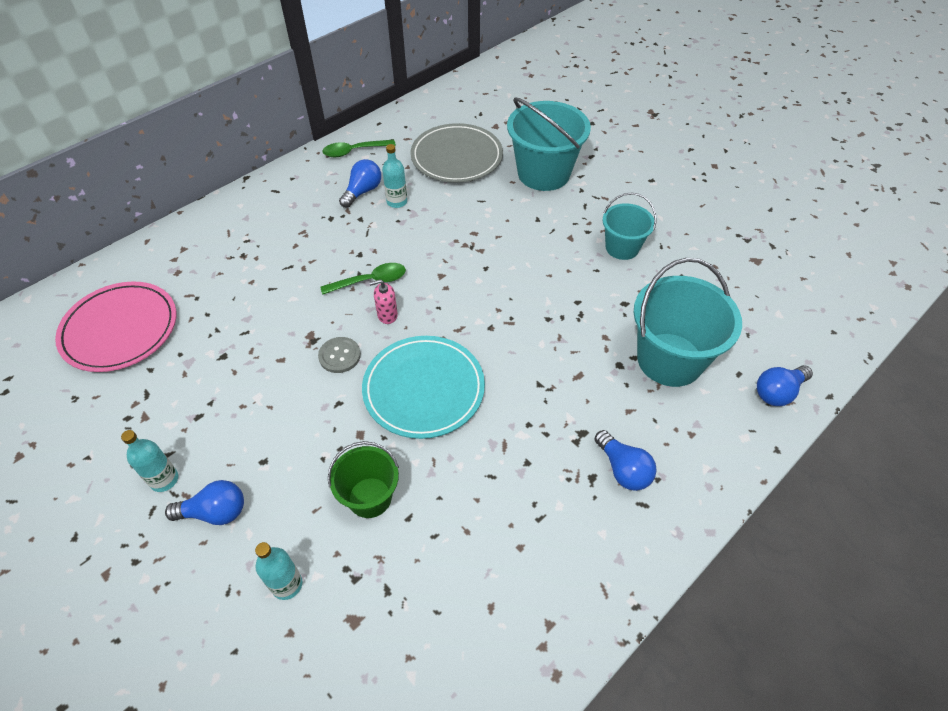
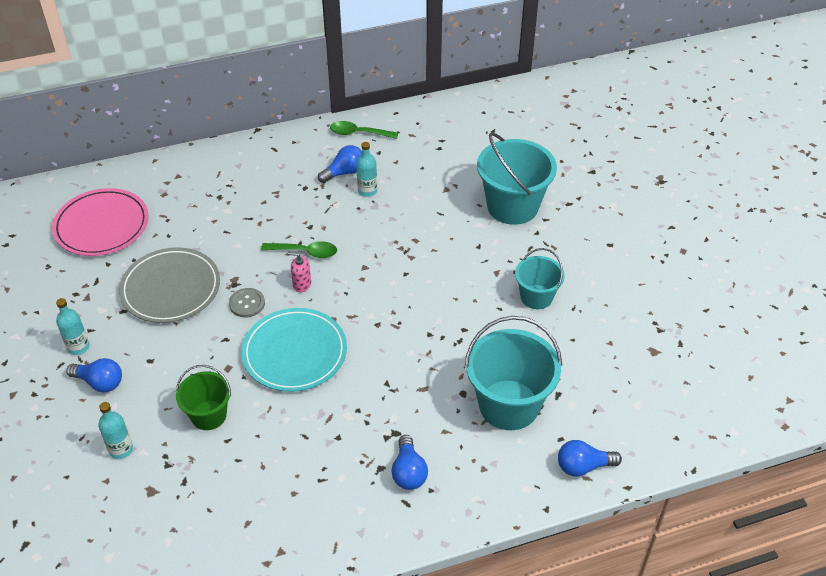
camera: 25 degrees right, 5 degrees down
grey plate [410,123,503,182] -> grey plate moved to [119,247,220,323]

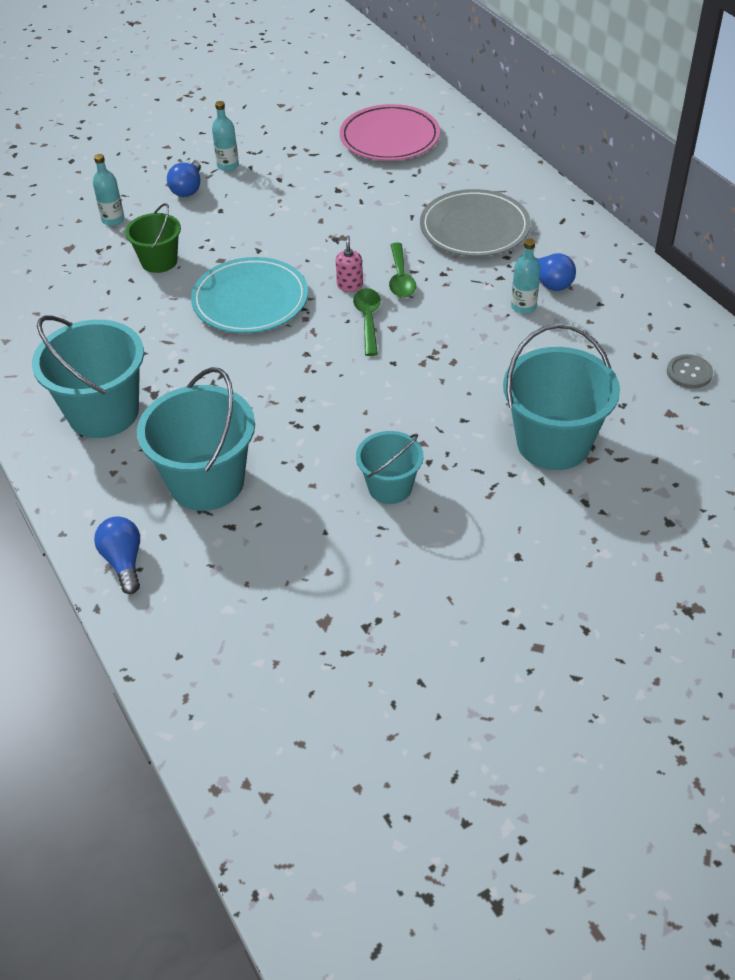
camera: 80 degrees right, 0 degrees up
grey plate [119,247,220,323] -> grey plate moved to [420,189,531,257]
grey button [229,288,265,318] -> grey button moved to [667,354,713,389]
green spoon [330,121,398,139] -> green spoon moved to [353,288,381,356]
blue light bulb [391,435,428,490] -> turquoise bucket [32,315,144,438]

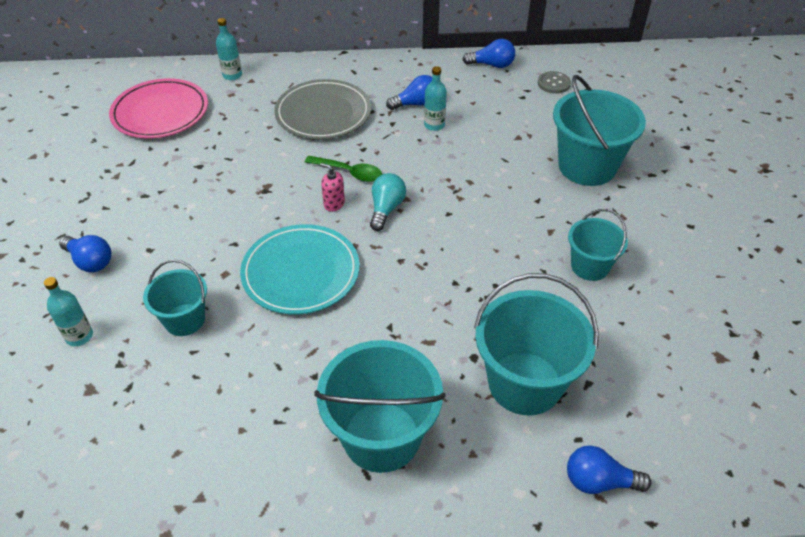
camera: 65 degrees left, 0 degrees up
green bucket [125,203,181,273] -> turquoise bucket [143,260,207,336]
turquoise bottle [212,101,239,171] -> turquoise bottle moved to [216,18,242,80]
green spoon [353,288,381,356] -> turquoise light bulb [370,173,406,231]
none -> blue light bulb [462,39,515,68]

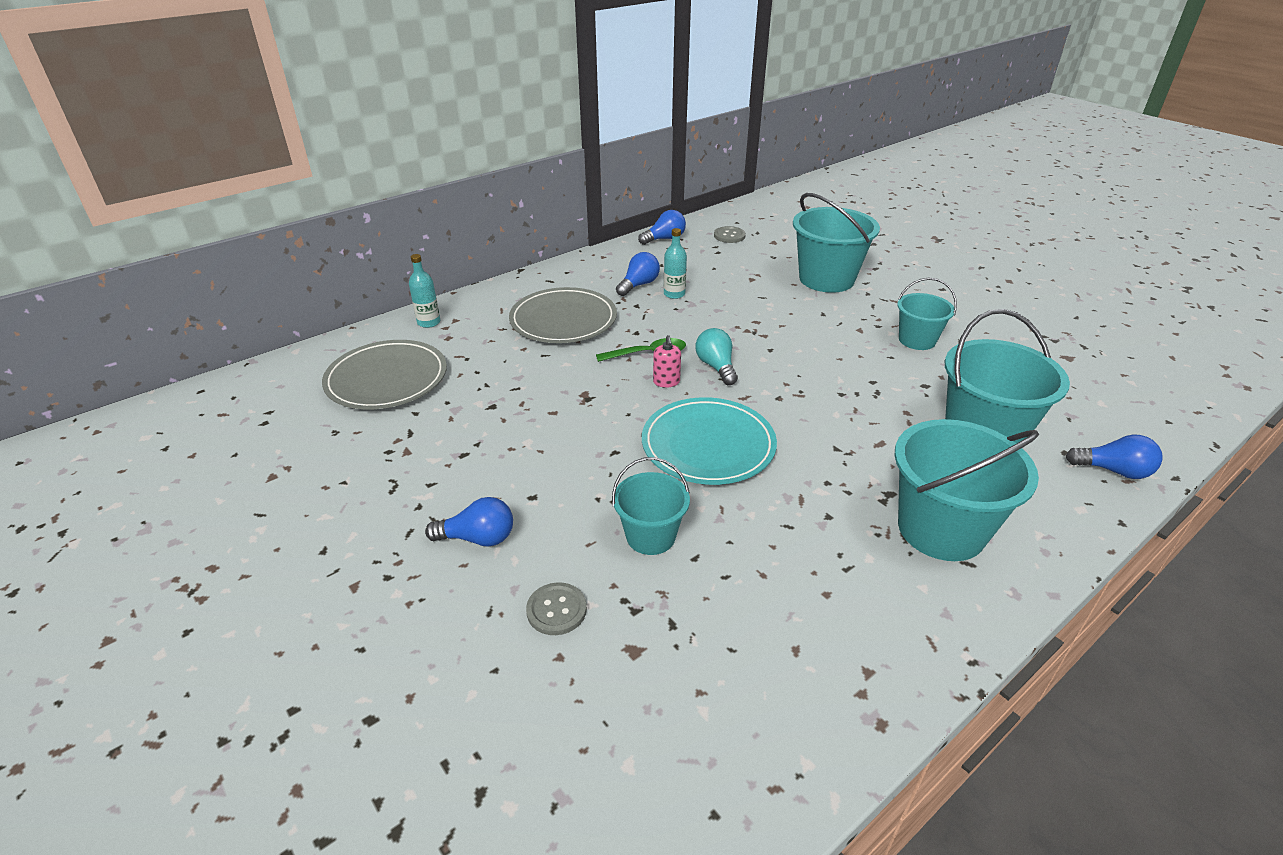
camera: 35 degrees left, 10 degrees down
turquoise bottle [44,277,93,346] -> grey button [526,582,587,635]
pink plate [109,78,208,138] -> grey plate [322,340,447,409]
pink soap dispenser [320,163,345,212] -> pink soap dispenser turned 90 degrees counterclockwise [653,335,681,388]
blue light bulb [567,445,651,494] -> blue light bulb turned 135 degrees counterclockwise [1066,435,1162,479]

